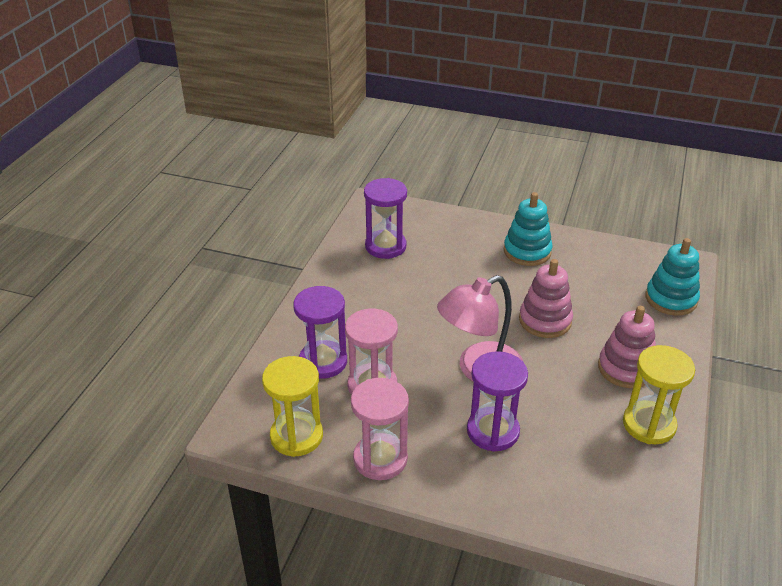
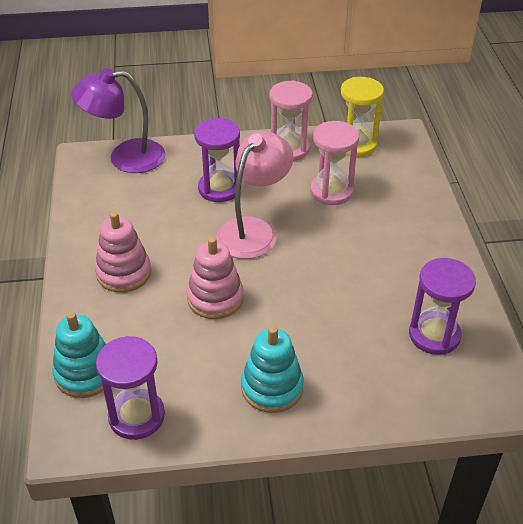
camera: 155 degrees right, 5 degrees up
purple hourglass [293,286,347,379] -> purple hourglass moved to [96,336,165,440]
yellow hourglass [623,345,695,444] -> none
none -> purple lamp [71,68,166,173]

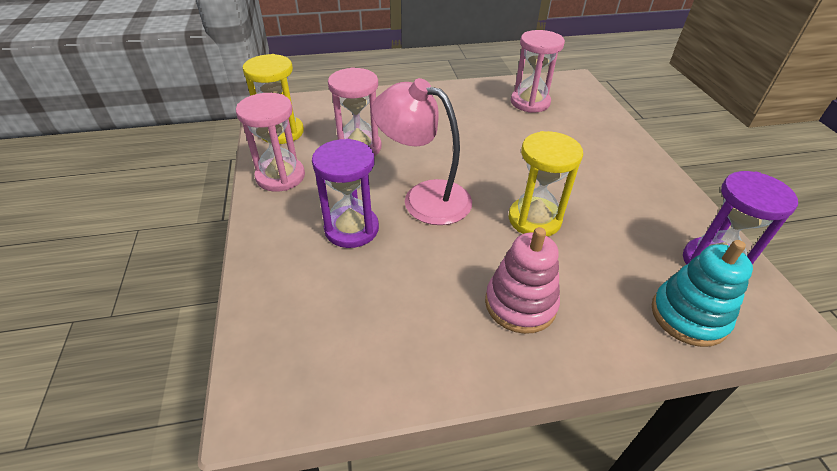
camera: 95 degrees left, 0 degrees up
purple lamp [71,68,166,173] -> none
pink stacking toy [187,237,244,319] -> yellow hourglass [509,131,583,237]
turquoise stacking toy [241,326,304,413] -> none
purple hourglass [409,258,476,355] -> pink hourglass [511,30,565,113]

